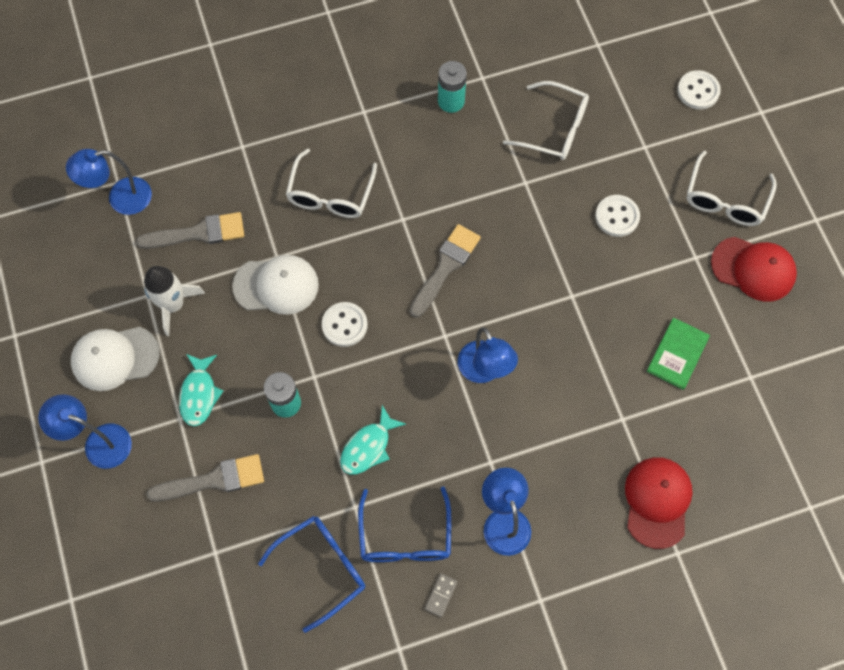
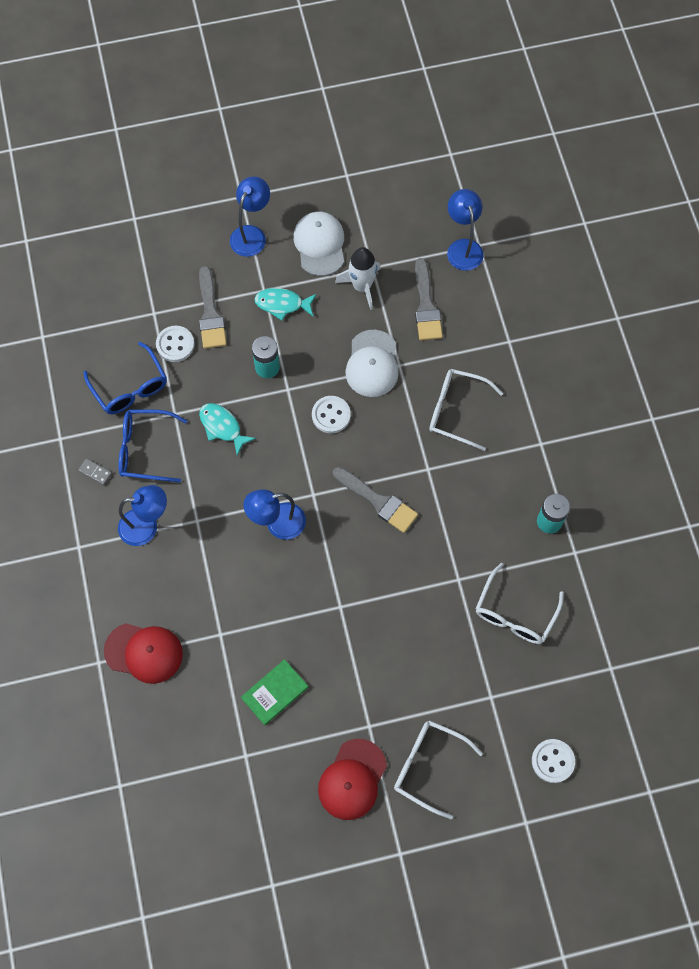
camera: 95 degrees right, 0 degrees up
white button [595,195,640,237] -> white button moved to [156,326,194,362]
green book [647,317,710,390] -> green book turned 75 degrees counterclockwise [241,659,308,725]

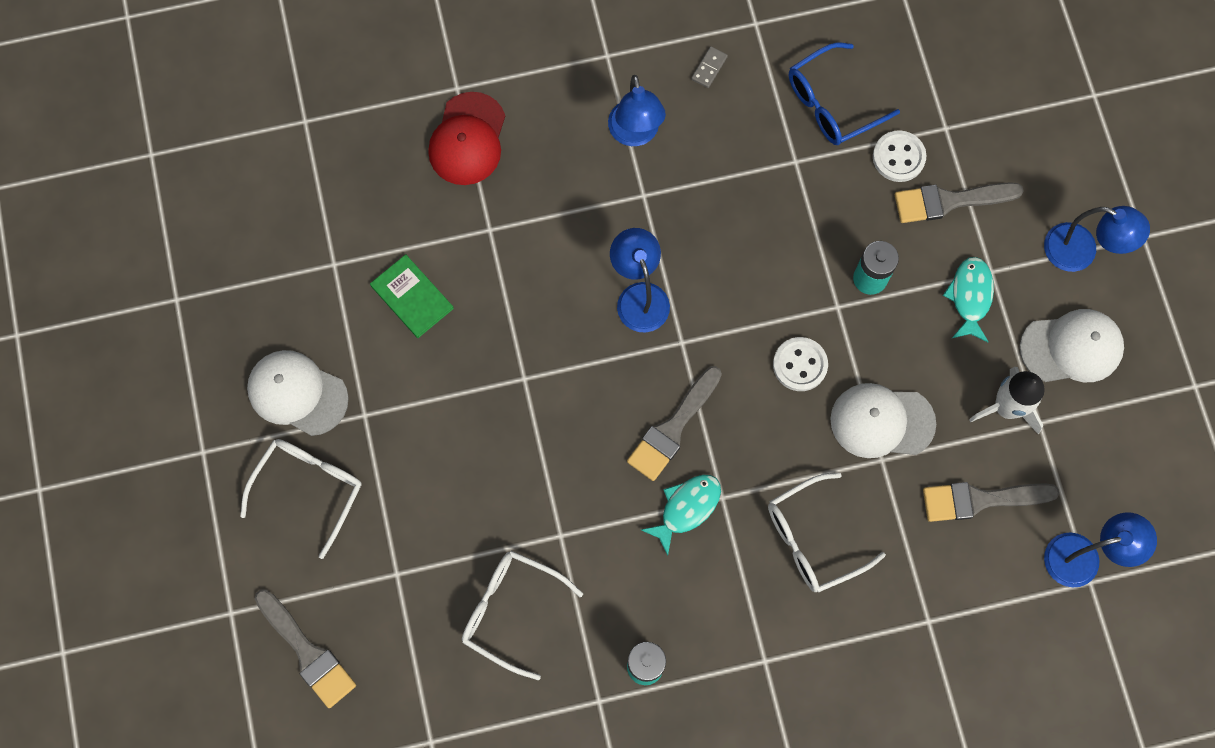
camera: 90 degrees right, 5 degrees up
blue glasses [118,409,187,482] -> none
turquoise fish [199,403,256,455] -> turquoise fish moved to [641,475,721,556]
red cap [318,739,387,820] -> white cap [247,350,349,436]
white glasses [429,369,503,451] -> white glasses turned 135 degrees counterclockwise [768,473,886,593]
white button [532,739,575,783] -> grey brush [255,589,356,708]

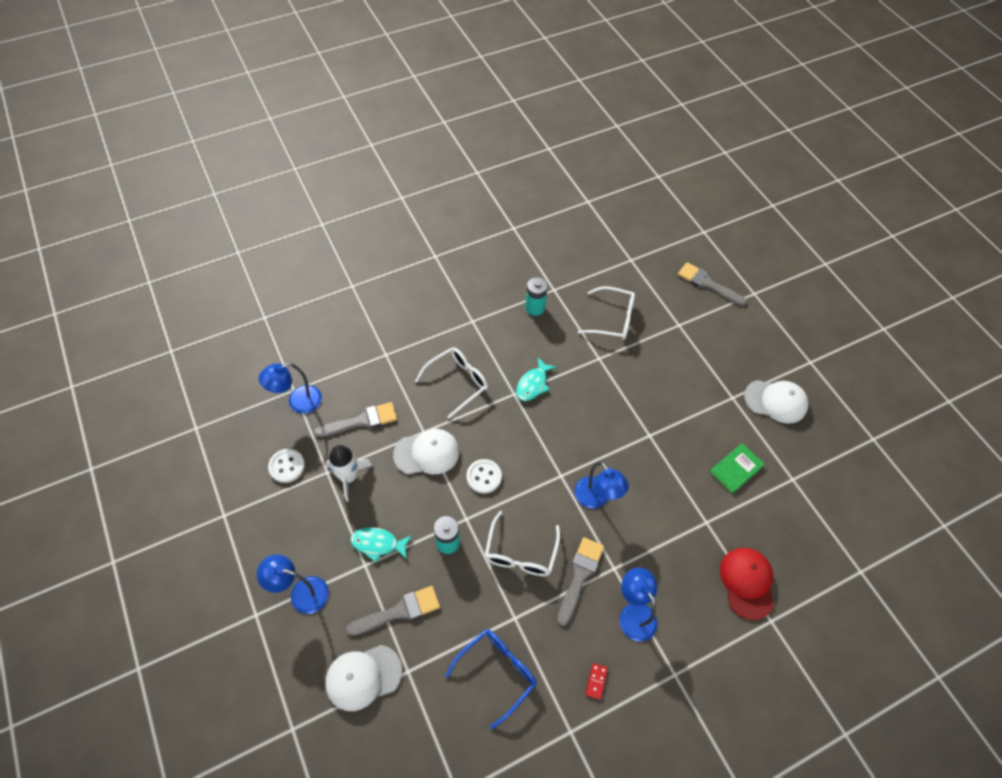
camera: 165 degrees right, 15 degrees down
white glasses [240,439,362,559] -> white glasses moved to [485,511,560,576]
green book [370,254,454,338] -> green book turned 75 degrees counterclockwise [709,443,765,494]
grey brush [627,366,722,481] -> grey brush moved to [557,537,604,626]
grey domino [691,46,728,88] -> red domino [585,663,608,700]
white button [873,130,926,182] -> white button moved to [268,449,305,483]
turquoise fish [943,257,994,342] -> turquoise fish turned 105 degrees clockwise [351,527,412,562]
white cap [1020,309,1124,382] -> white cap moved to [325,645,402,711]

